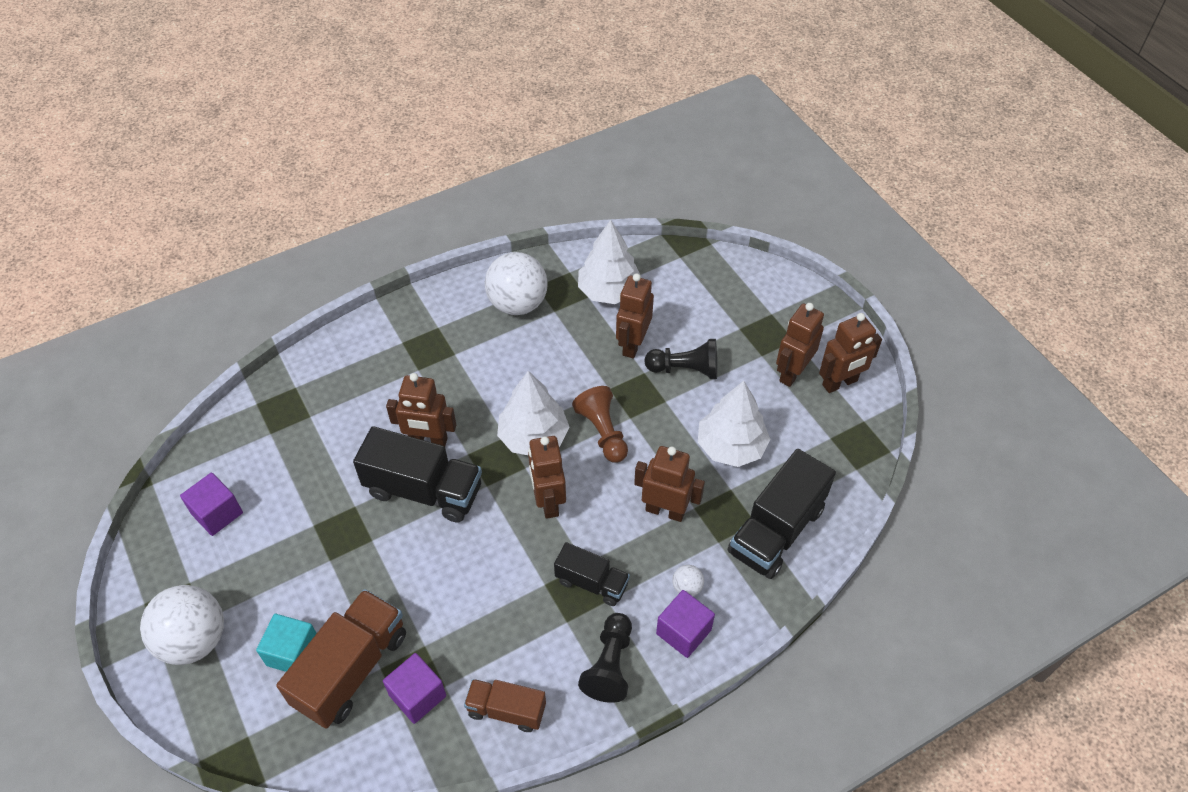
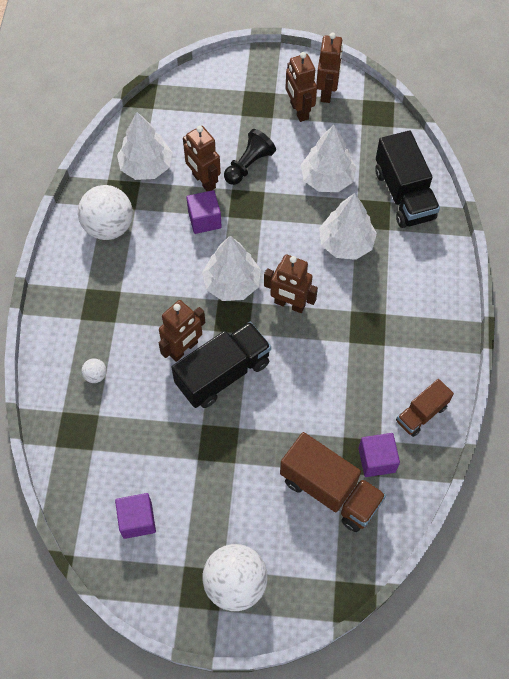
camera: 55 degrees left, 10 degrees up
turquoise cube [256,614,317,672] -> none
brown truck [276,589,406,729] -> brown truck turned 150 degrees clockwise [280,432,386,532]
black truck [554,542,630,606] -> none
brown pawn [572,386,628,462] -> none
black pawn [578,613,632,703] -> none
brown robot [634,446,705,522] -> white tree [319,193,377,260]
purple cube [656,590,715,658] -> purple cube moved to [186,190,222,234]
white ball [672,565,704,596] -> white ball moved to [81,358,107,383]

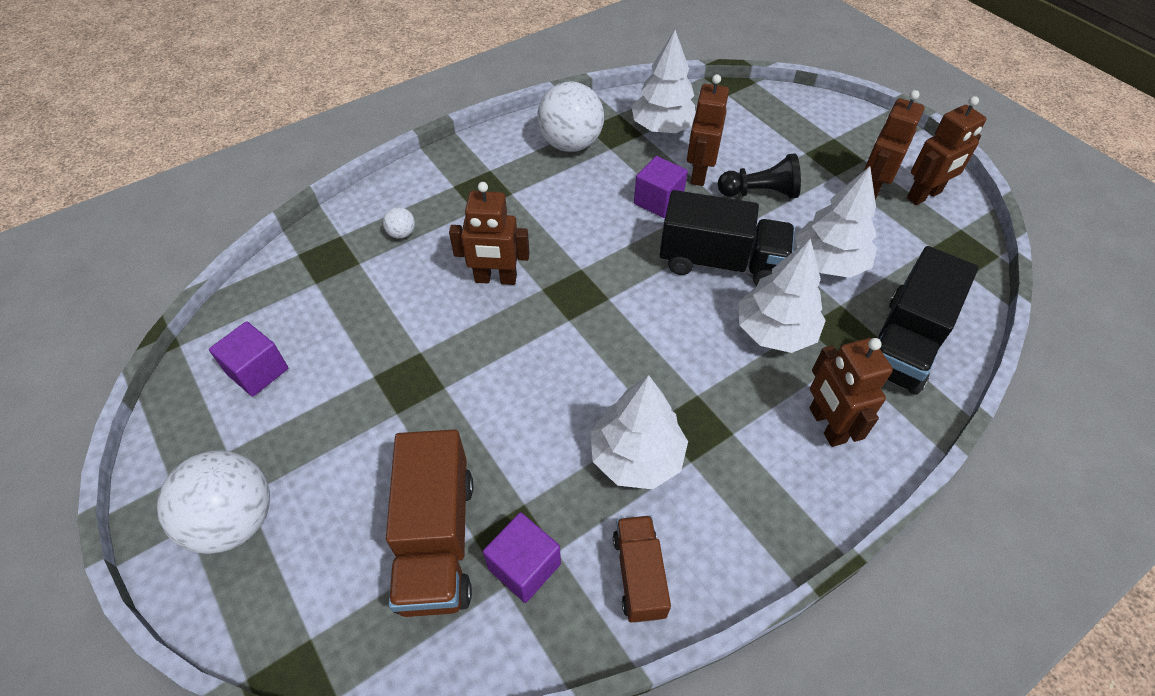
camera: 50 degrees right, 10 degrees down
black truck [171,322,271,408] -> black truck moved to [660,190,795,286]
white tree [202,236,261,301] -> white tree moved to [590,375,688,489]
brown robot [264,254,318,313] -> brown robot moved to [810,338,893,447]
brown truck [396,379,454,437] -> brown truck turned 75 degrees clockwise [613,515,671,623]

